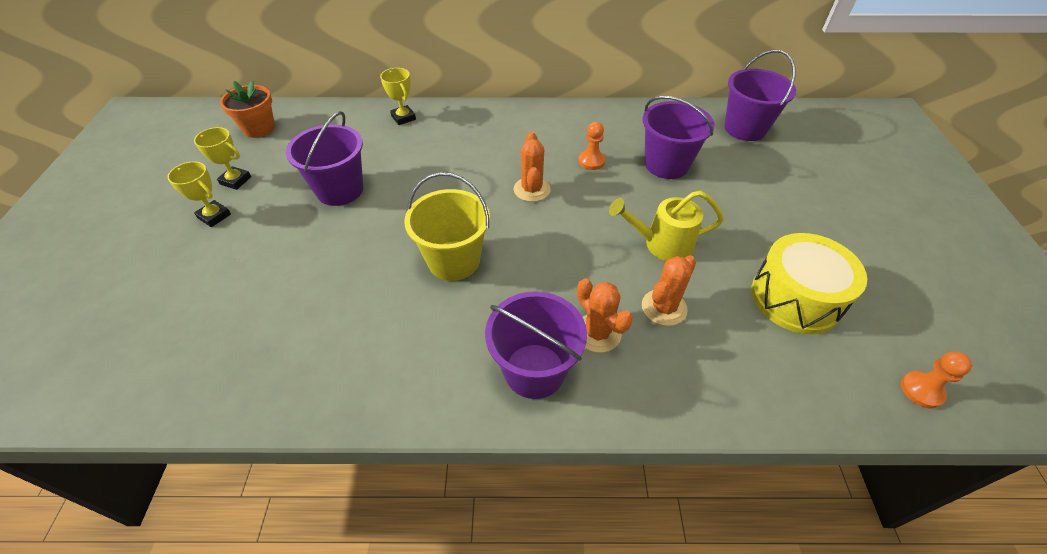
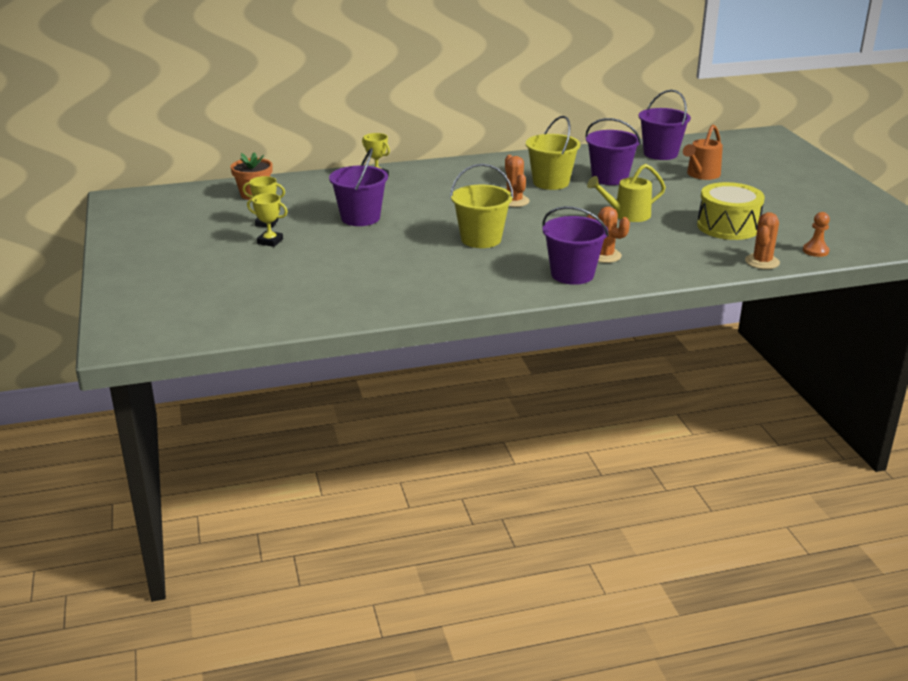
camera: 15 degrees left, 20 degrees down
orange pawn [578,122,605,170] -> yellow bucket [526,116,581,190]
orange cactus [642,255,696,326] -> orange cactus moved to [745,212,780,269]
none -> orange watering can [683,125,723,180]

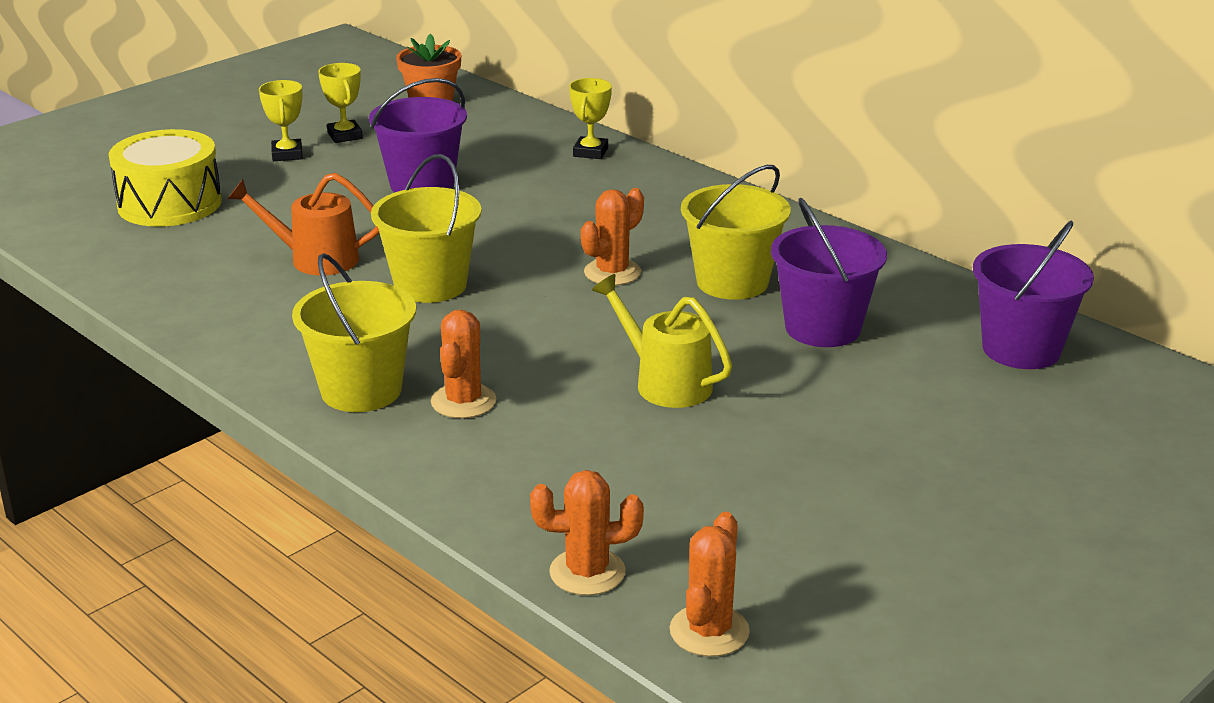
camera: 60 degrees right, 0 degrees up
purple bucket [542,206,609,285] -> yellow bucket [292,253,416,412]
orange watering can [683,125,723,180] -> orange watering can moved to [228,173,379,275]
yellow drum [697,182,765,240] -> yellow drum moved to [109,129,222,227]
orange pawn [803,212,830,257] -> orange cactus [670,512,750,657]

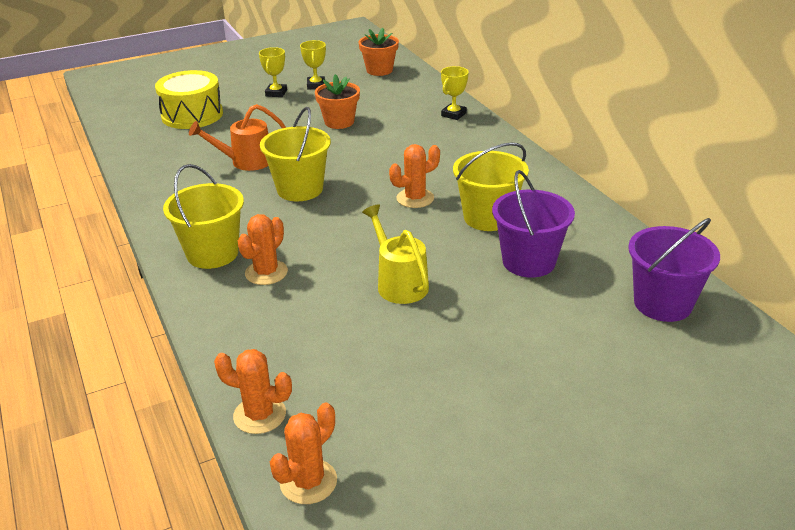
camera: 20 degrees right, 5 degrees up
orange watering can [228,173,379,275] -> orange watering can turned 45 degrees counterclockwise [189,104,286,171]
purple bucket [369,78,467,192] -> orange flower pot [315,74,360,129]

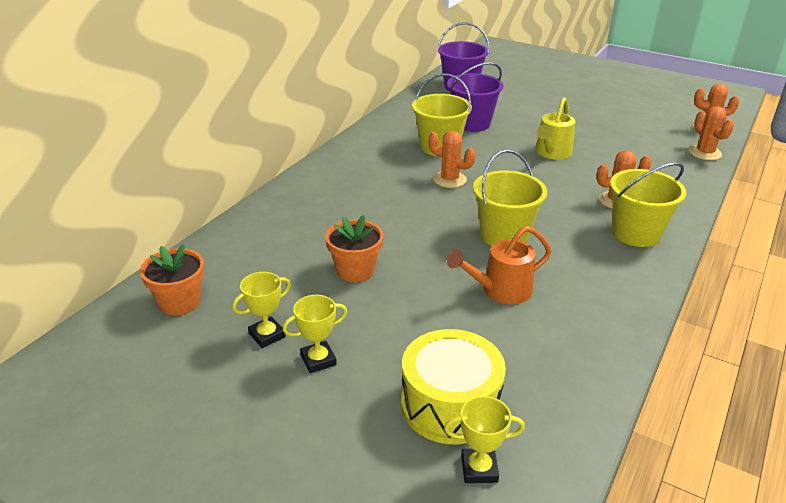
camera: 125 degrees left, 0 degrees up
orange watering can [189,104,286,171] -> orange watering can turned 120 degrees clockwise [447,226,551,304]
yellow trophy [441,66,469,120] -> yellow trophy moved to [444,396,525,483]

